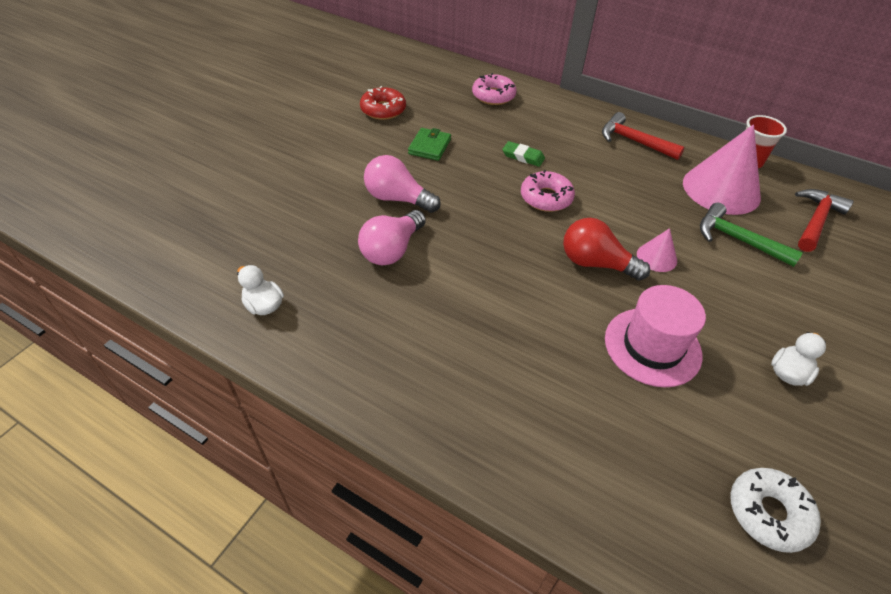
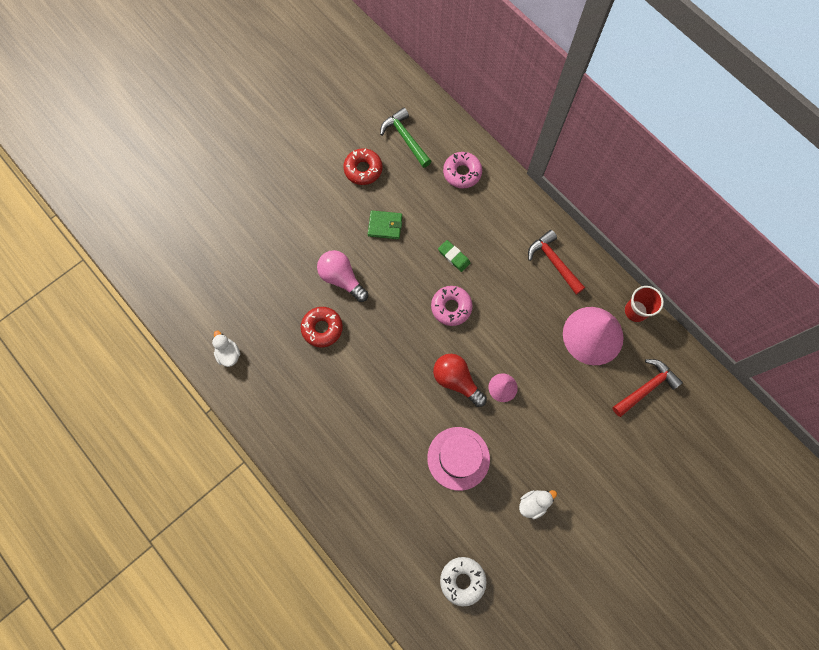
camera: 20 degrees right, 25 degrees up
pink light bulb [358,210,426,265] -> red donut [301,307,343,347]
green wallet [408,128,451,161] -> green wallet turned 60 degrees clockwise [368,210,402,239]
green hammer [700,203,803,267] -> green hammer moved to [380,108,431,168]

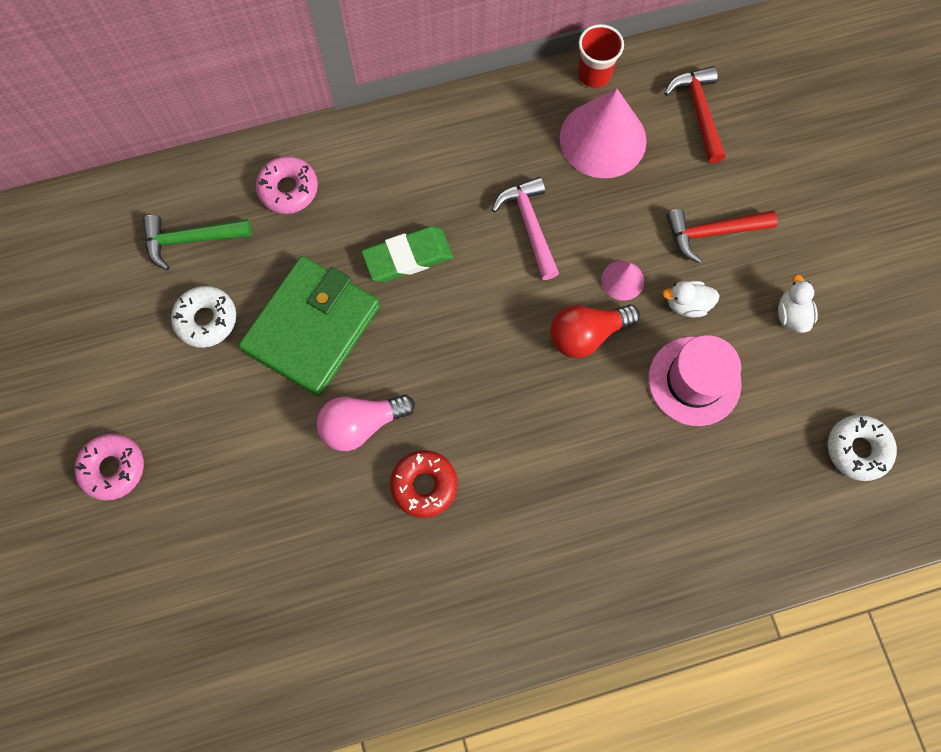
camera: 65 degrees left, 0 degrees up
white duck [212,331,240,367] -> white duck moved to [662,281,720,318]
red donut [343,148,382,185] -> white donut [171,286,236,348]
green wallet [368,210,402,239] -> green wallet [239,256,380,396], size x2.21
pink donut [431,286,473,326] -> pink donut moved to [75,433,144,501]
green eraser [438,240,471,272] -> green eraser [361,226,453,282], size x1.66
red hammer [528,230,585,295] -> red hammer moved to [666,209,778,264]
none -> pink hammer [492,177,559,280]

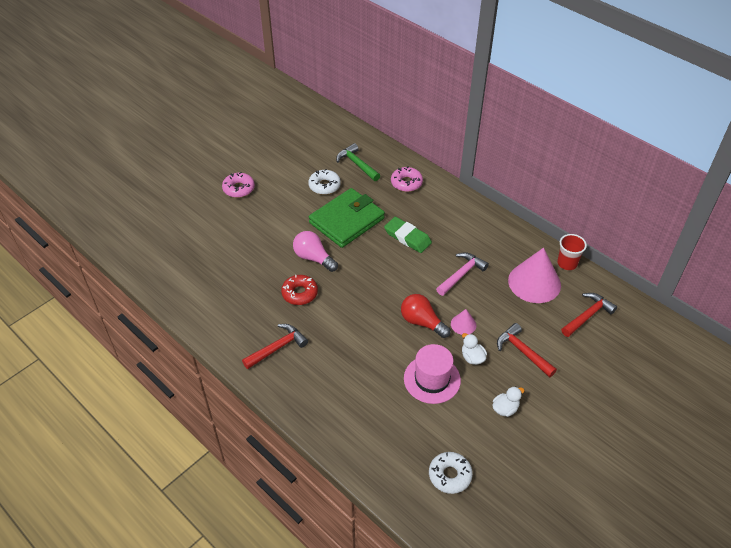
camera: 60 degrees right, 25 degrees down
green wallet [239,256,380,396] -> green wallet turned 45 degrees counterclockwise [309,188,385,248]
none -> red hammer [242,324,308,369]

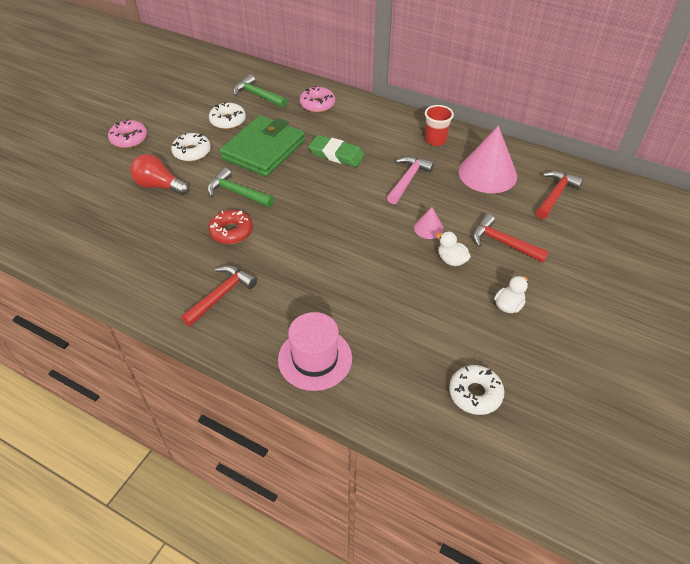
camera: 15 degrees left, 0 degrees up
pink light bulb [293,231,338,272] -> green hammer [207,168,274,207]
red light bulb [401,294,451,338] -> red light bulb moved to [130,154,189,195]
pink hat [404,344,461,404] -> pink hat moved to [278,312,352,391]
red cup [557,234,587,270] -> red cup moved to [425,105,454,146]
none -> white donut [171,133,211,162]

